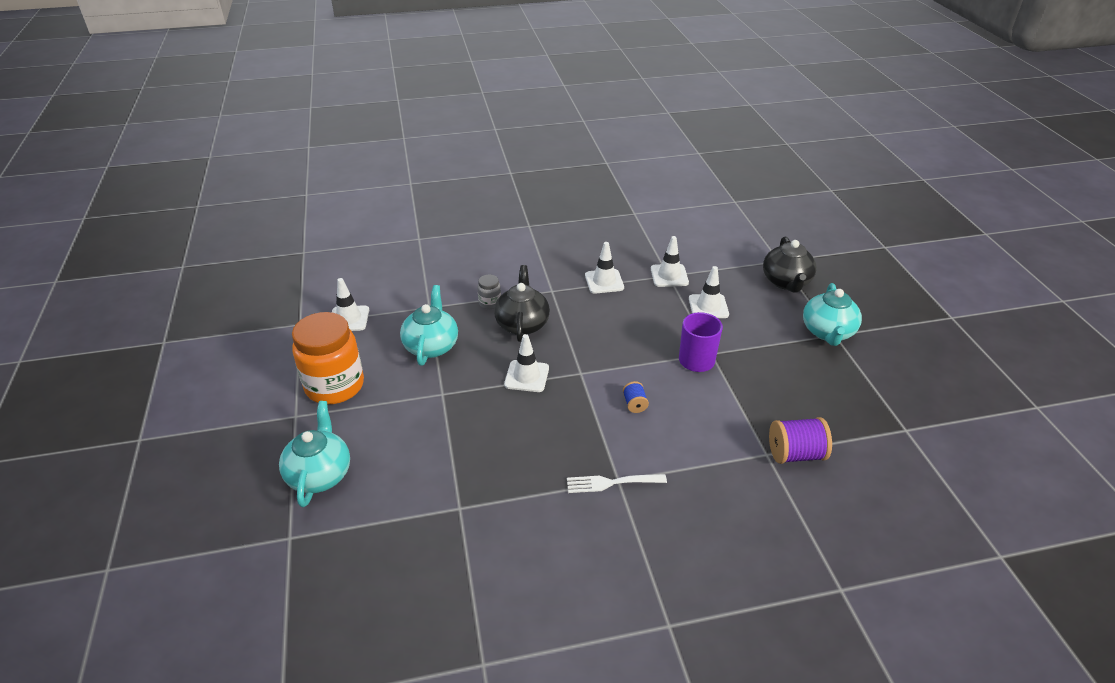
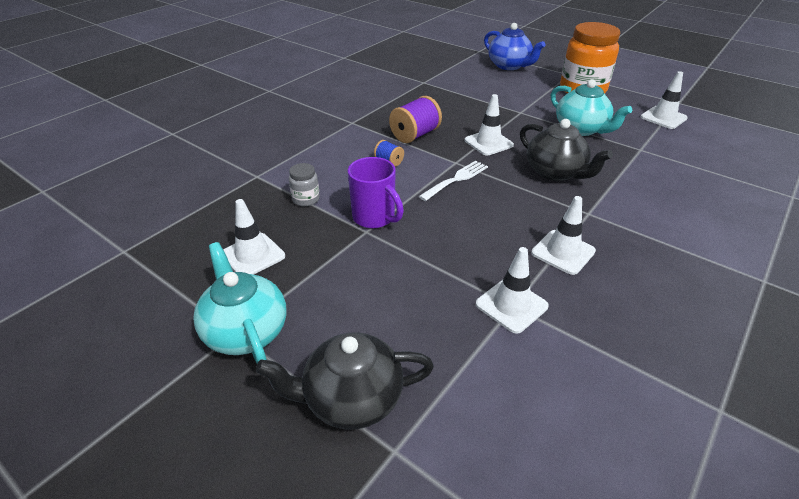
camera: 140 degrees right, 0 degrees up
turquoise teapot [279,401,350,507] -> blue teapot [484,23,545,70]
grey jar [477,275,501,309] -> grey jar moved to [289,163,320,206]
white fork [567,474,667,493] -> white fork moved to [419,161,488,201]
white traffic cone [689,266,729,318] -> white traffic cone moved to [223,199,285,275]
black teapot [763,236,817,293] -> black teapot turned 60 degrees counterclockwise [256,332,434,430]
purple spool [769,417,832,464] -> purple spool moved to [389,96,442,143]

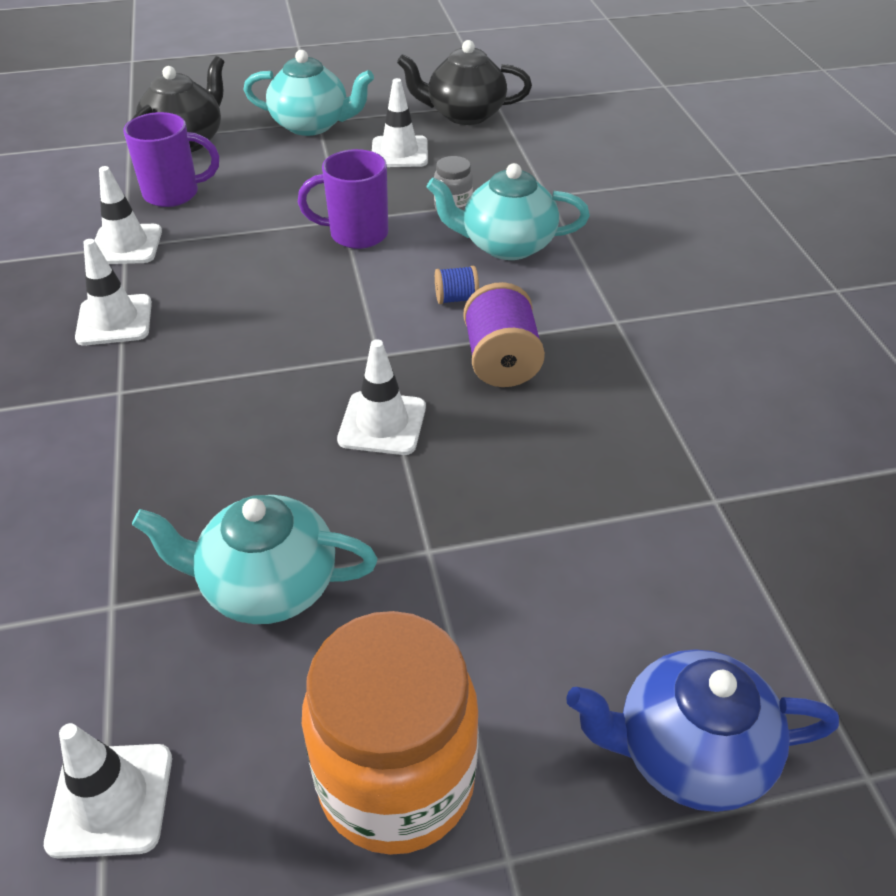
camera: 130 degrees right, 5 degrees up
white fork [419,161,488,201] -> none
black teapot [520,119,613,181] -> black teapot moved to [397,40,532,125]
none -> purple mug [124,112,219,207]
none -> turquoise teapot [426,163,590,260]

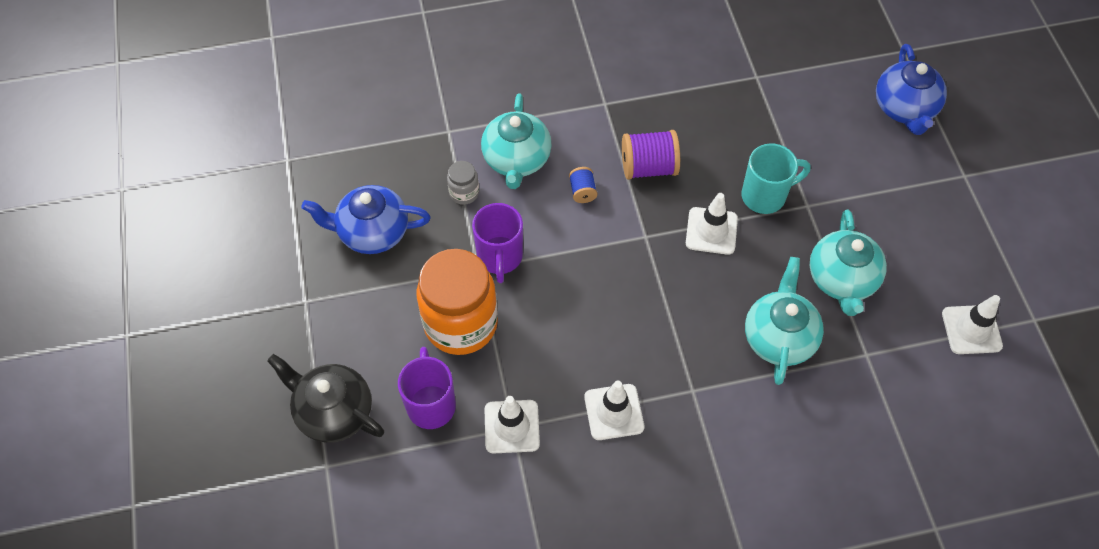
camera: 90 degrees left, 15 degrees up
turquoise teapot [244,50,374,136] -> turquoise teapot moved to [745,257,824,385]
orange jar [302,611,479,855] -> orange jar moved to [417,249,498,355]
white traffic cone [372,78,428,167] -> blue teapot [301,185,431,254]
black teapot [397,40,532,125] -> none
none -> turquoise mug [741,143,811,214]

